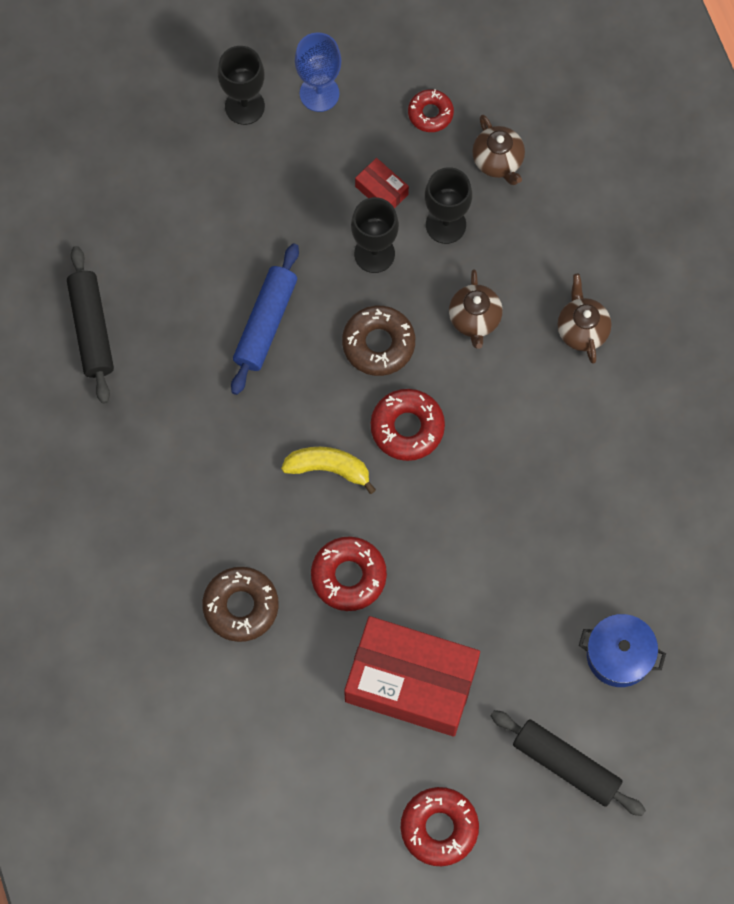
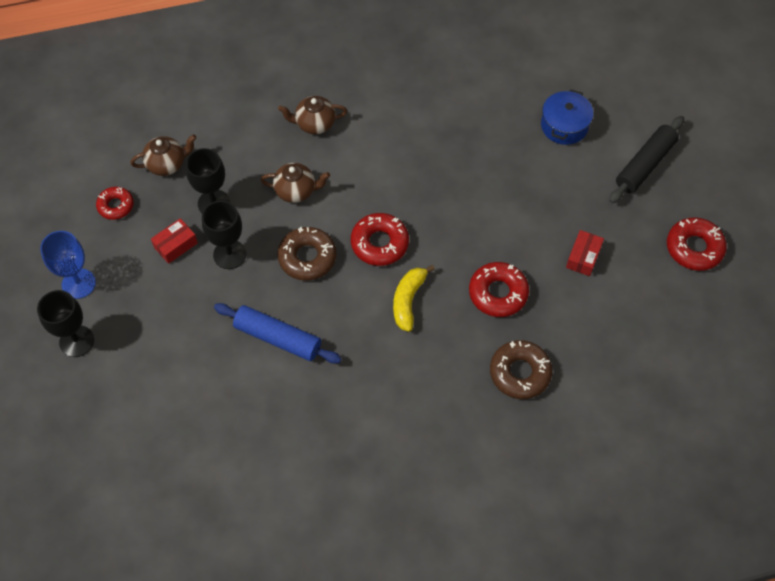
camera: 85 degrees left, 10 degrees down
black rolling pin [67,246,114,404] -> none
red box [344,616,480,736] -> red box [566,230,604,276], size x0.42

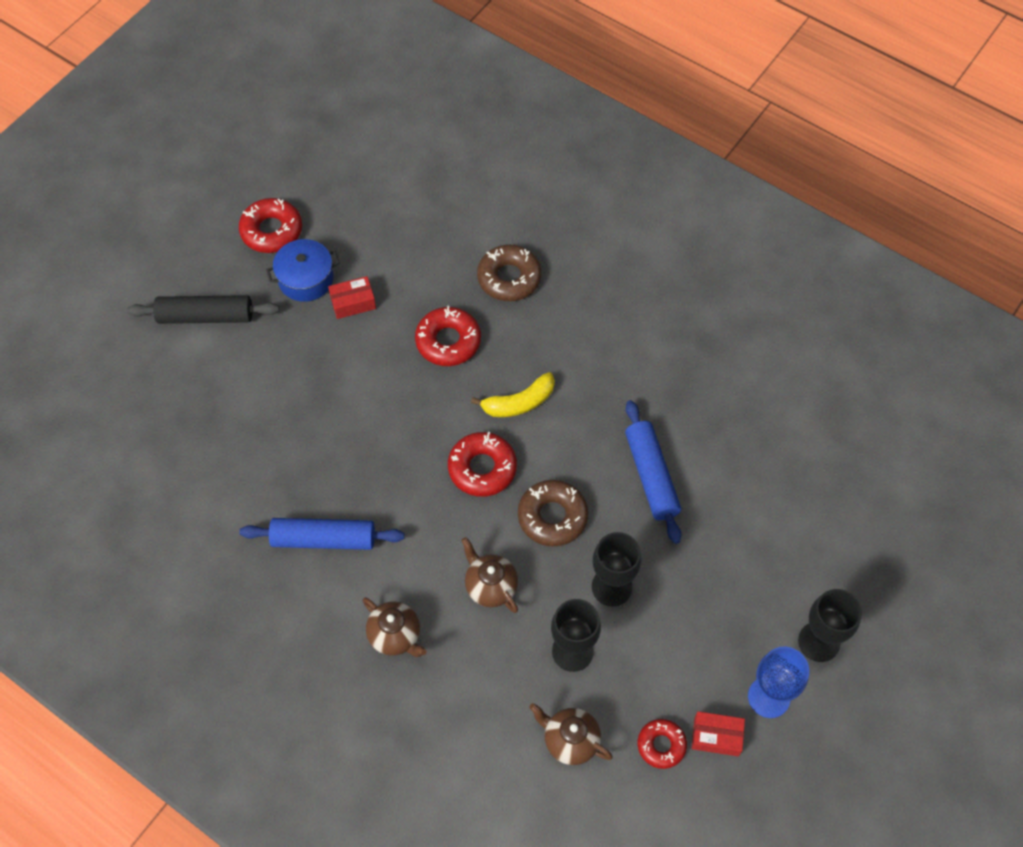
camera: 130 degrees left, 0 degrees up
red box [151,218,198,264] -> red box moved to [692,711,745,756]
blue pot [541,89,593,145] -> blue pot moved to [266,239,340,302]
none -> blue rolling pin [239,518,405,550]

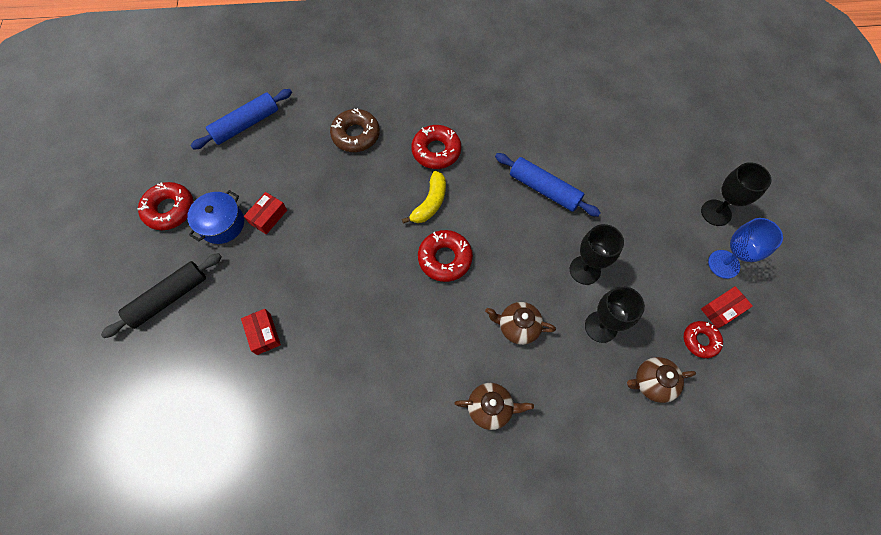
camera: 40 degrees left, 5 degrees up
blue rolling pin [239,518,405,550] -> blue rolling pin moved to [191,89,292,150]
red donut [415,306,481,366] -> red donut moved to [411,125,461,169]
brown donut [518,480,588,547] -> none
none -> red box [241,309,281,355]

